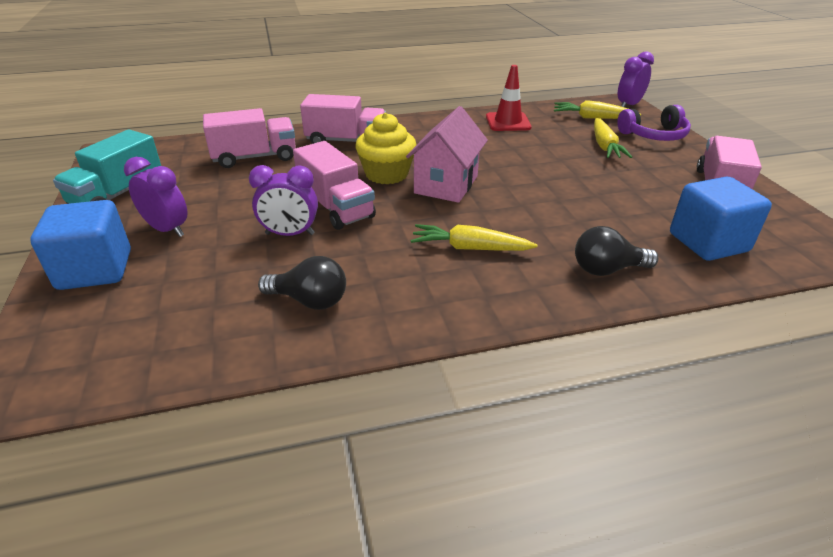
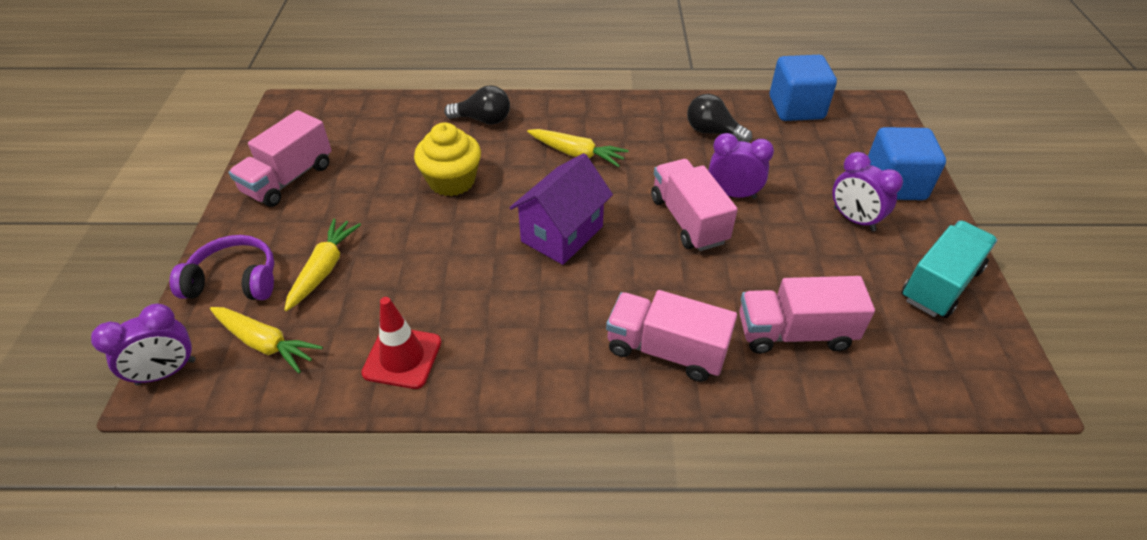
camera: 165 degrees left, 10 degrees up
yellow cupcake [355,113,416,184] -> yellow cupcake moved to [414,122,481,196]
pink house [406,106,488,203] -> purple house [510,153,613,265]
blue cube [670,176,772,261] -> blue cube moved to [770,55,837,121]

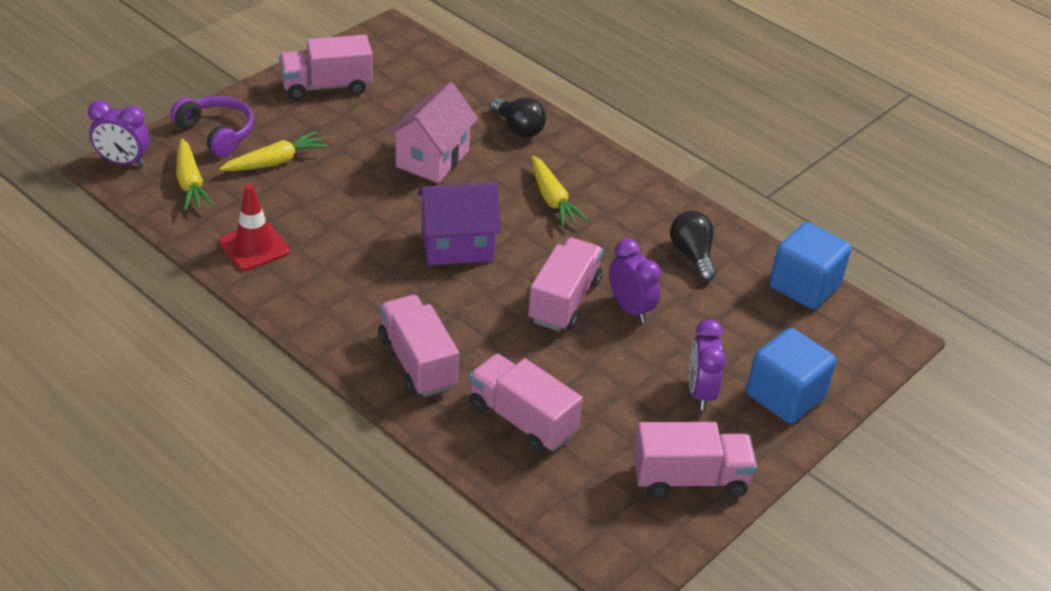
camera: 40 degrees right, 5 degrees down
yellow cupcake [414,122,481,196] -> pink house [388,82,478,183]
turquoise truck [901,221,998,318] -> pink truck [633,422,757,498]

